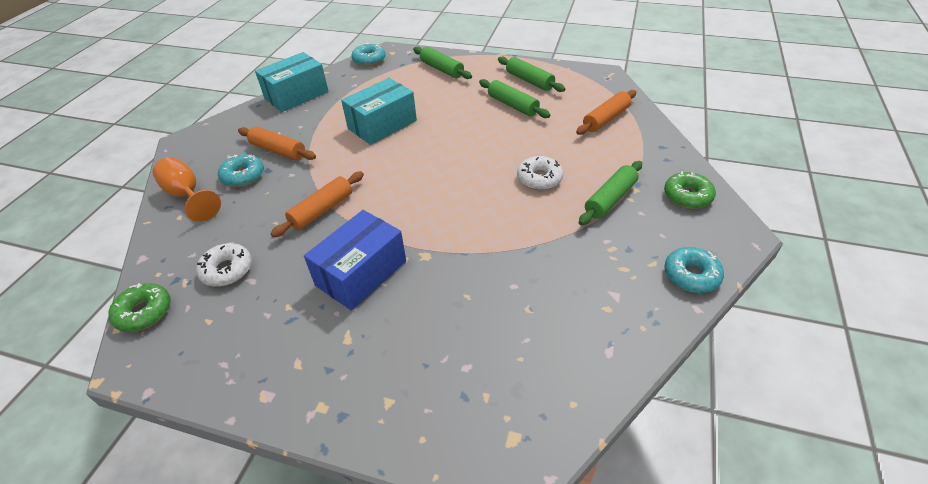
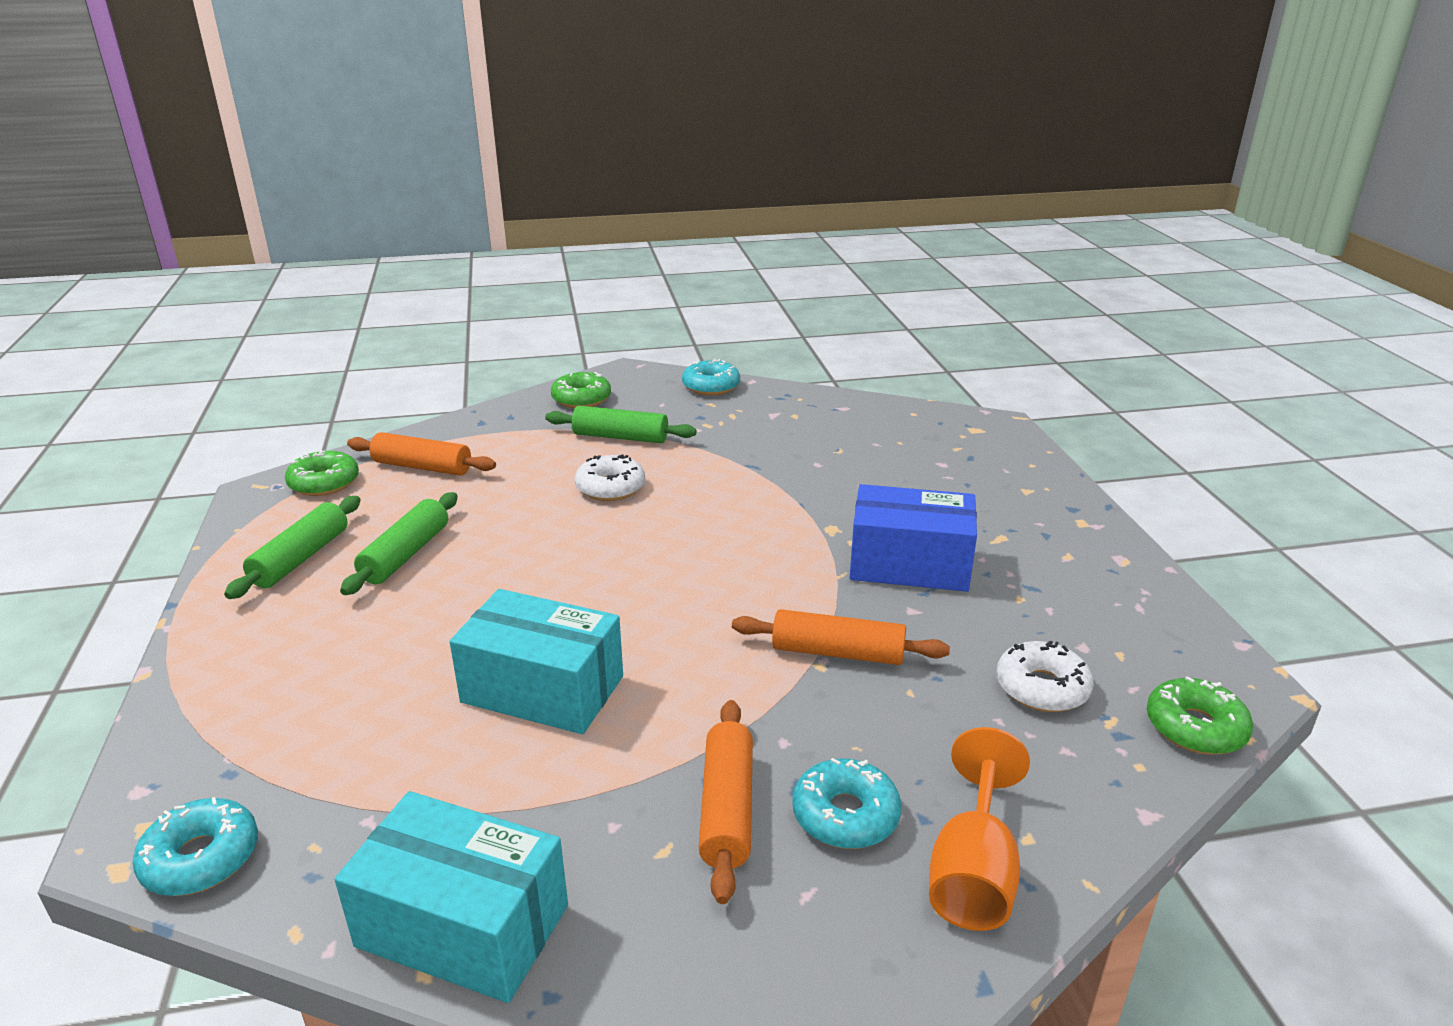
camera: 120 degrees left, 15 degrees down
green rolling pin [413,47,472,79] -> none
none -> green donut [285,450,359,496]

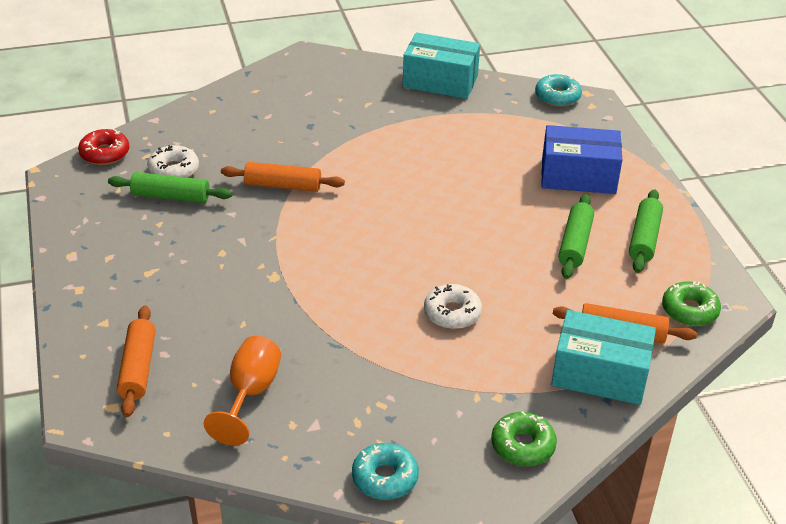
camera: 175 degrees right, 10 degrees up
turquoise box [450,589,623,734] -> turquoise box moved to [551,310,656,405]
green rolling pin [545,406,696,443] -> green rolling pin moved to [108,172,232,203]
orange rolling pin [699,700,753,904] -> orange rolling pin moved to [117,306,155,417]
turquoise donut [792,758,902,849] -> none
blue box [850,484,977,592] -> blue box moved to [541,125,622,194]
orange goblet [929,727,1030,931] -> orange goblet moved to [204,336,281,446]
green donut [1147,676,1253,755] -> red donut [78,129,129,165]

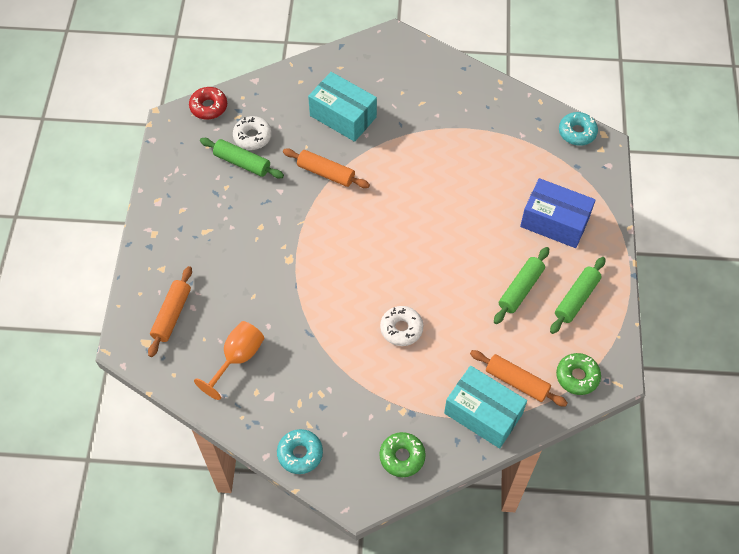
camera: 20 degrees right, 20 degrees up
turquoise box [403,33,480,99] -> turquoise box moved to [308,72,377,142]

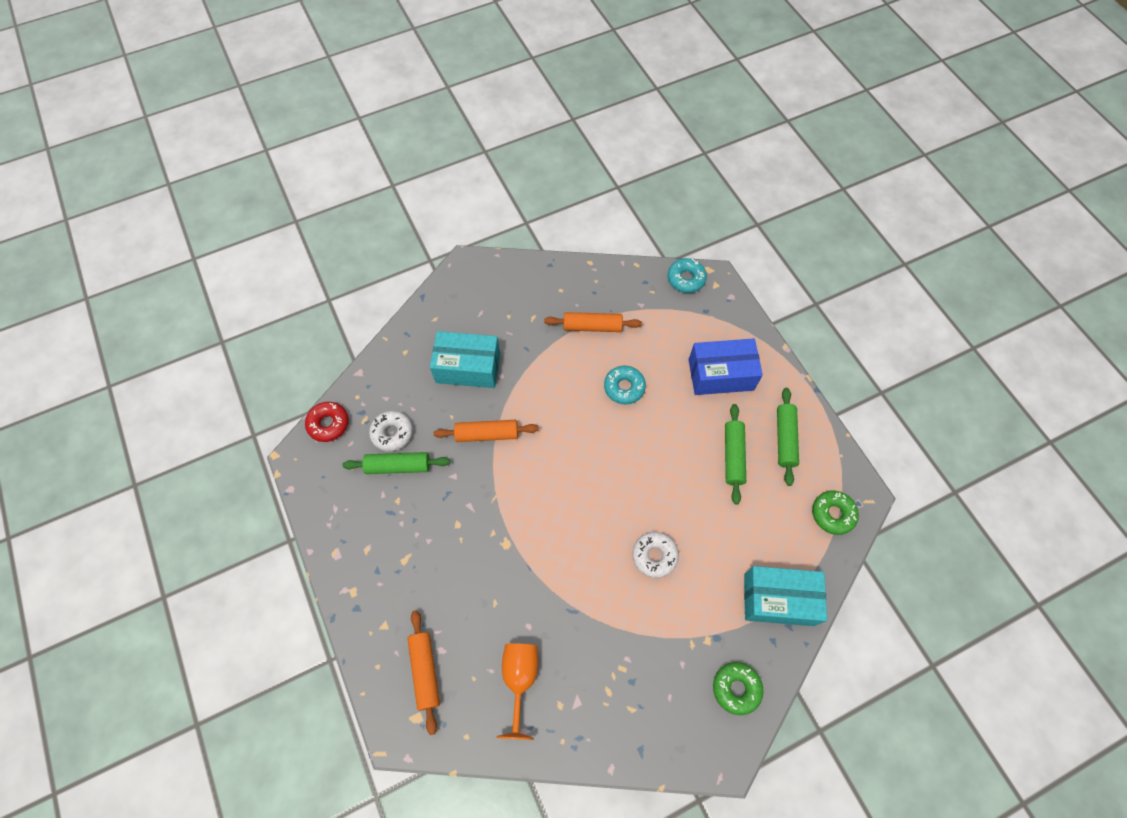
camera: 30 degrees left, 5 degrees up
turquoise donut [277,429,323,474] -> turquoise donut moved to [604,366,646,404]
orange rolling pin [470,350,567,407] -> orange rolling pin moved to [544,312,642,332]

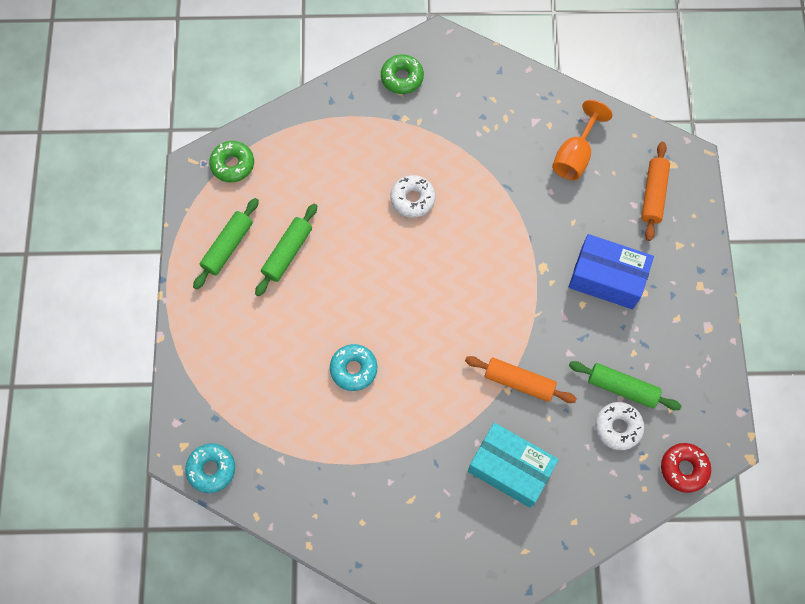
camera: 155 degrees left, 5 degrees up
orange rolling pin [544,312,642,332] -> none
blue box [689,339,763,395] -> blue box moved to [568,234,654,309]
turquoise box [744,566,827,626] -> none

